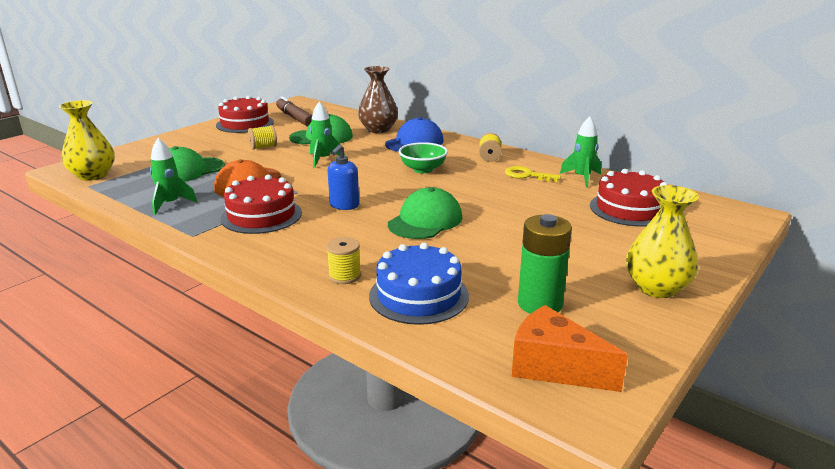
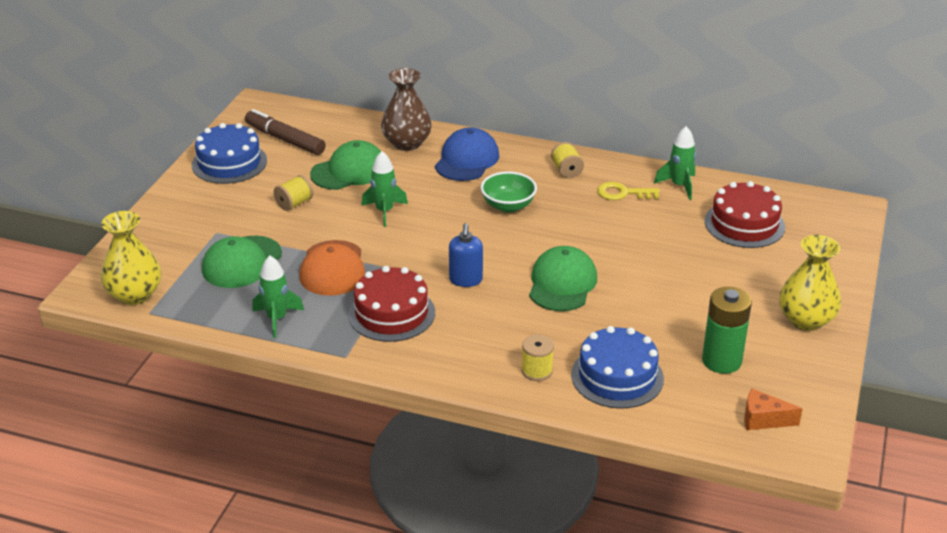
camera: 20 degrees left, 10 degrees up
red cake [216,96,274,133] -> blue cake [192,123,267,184]
orange cheese [512,305,628,392] -> orange cheese [744,389,802,430], size x0.64

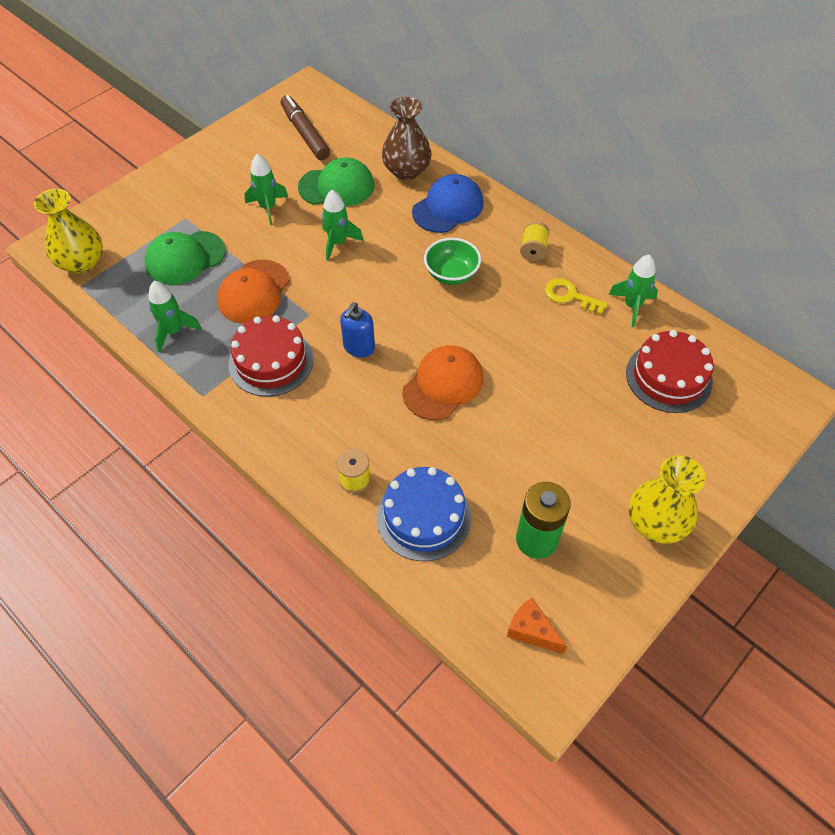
camera: 25 degrees right, 20 degrees up
blue cake [192,123,267,184] -> none
yellow spool [274,175,313,211] -> green rocket [244,153,288,225]
green cap [529,246,597,311] -> orange cap [402,345,483,420]

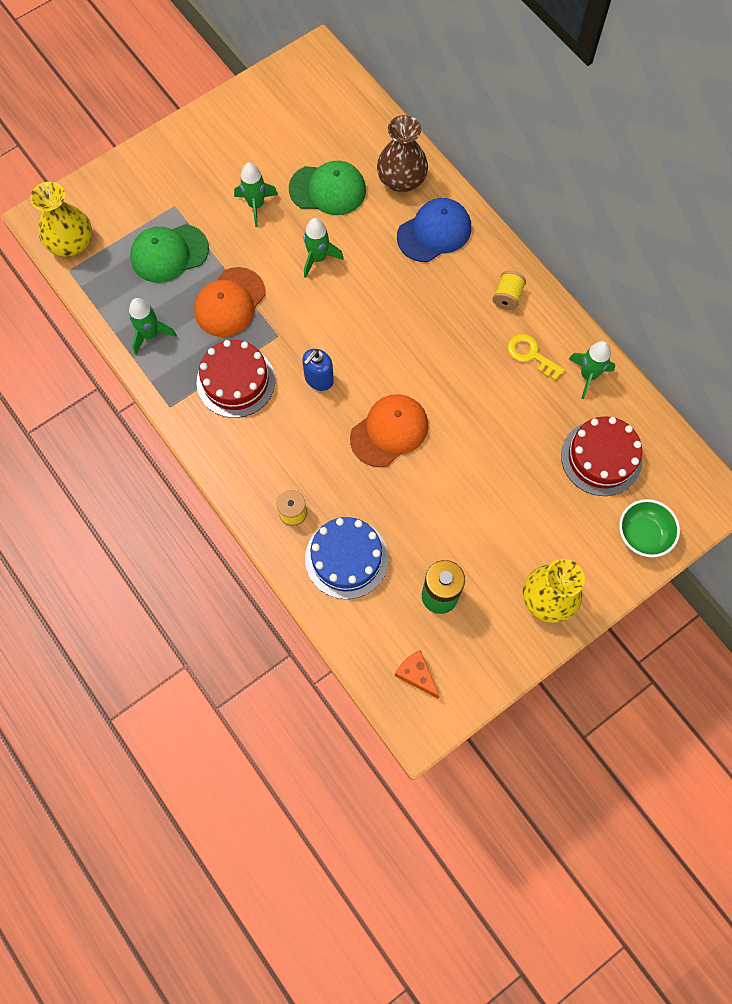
camera: 10 degrees right, 15 degrees up
brown marker [281,95,330,160] -> none
green bowl [424,238,481,285] -> green bowl moved to [619,499,680,557]

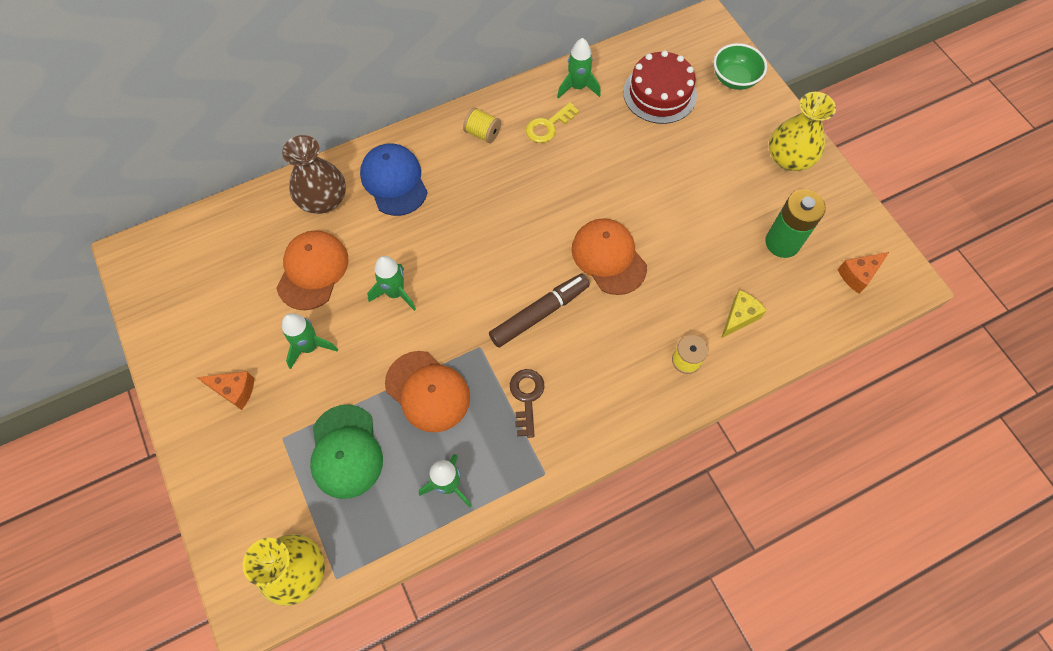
camera: 80 degrees left, 5 degrees down
red cake [196,340,275,418] -> brown key [510,369,544,438]
green cap [289,161,366,215] -> orange cap [276,230,349,310]
blue soap dispenser [302,349,334,391] -> brown marker [489,274,590,348]
blue cake [305,517,388,599] -> yellow cheese [721,290,767,338]
none -> orange cheese [197,371,254,410]

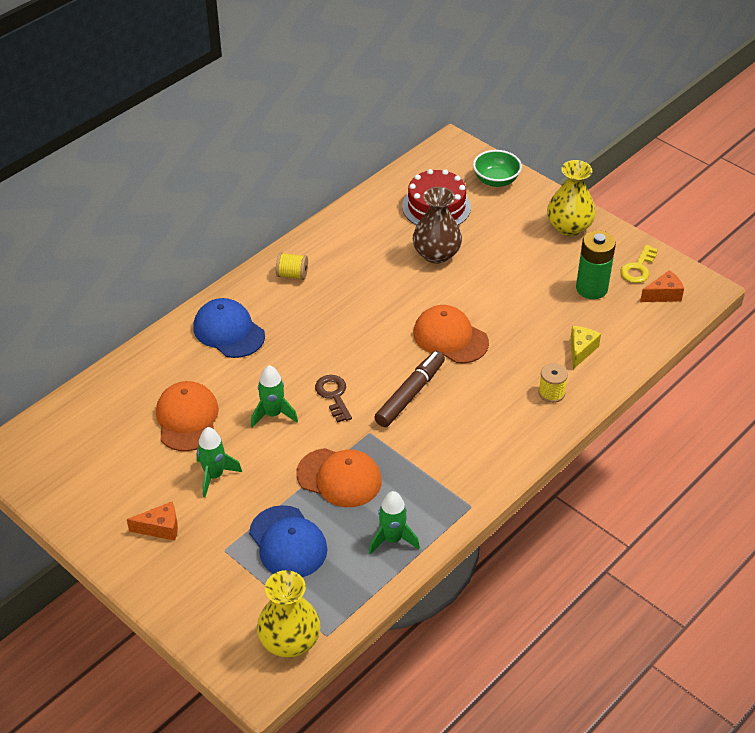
camera: 20 degrees left, 20 degrees down
brown vase [282,135,346,214] -> brown vase moved to [413,187,462,264]
green cap [310,404,383,499] -> blue cap [249,505,327,577]
brown key [510,369,544,438] -> brown key moved to [315,375,352,422]
yellow key [526,102,579,143] -> yellow key moved to [620,245,658,283]
green rocket [557,38,601,99] -> none
orange cheese [838,252,889,294] -> orange cheese turned 150 degrees counterclockwise [640,270,684,302]

